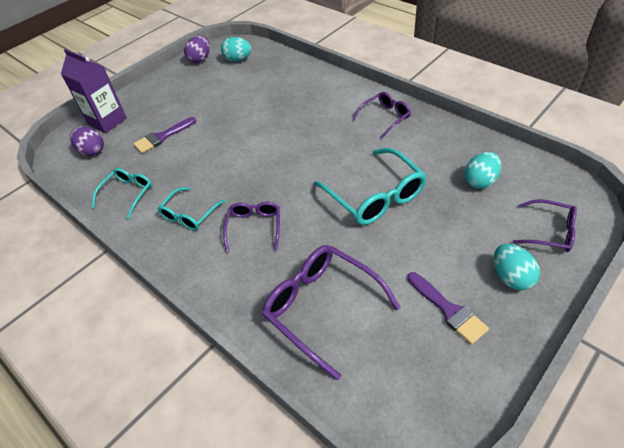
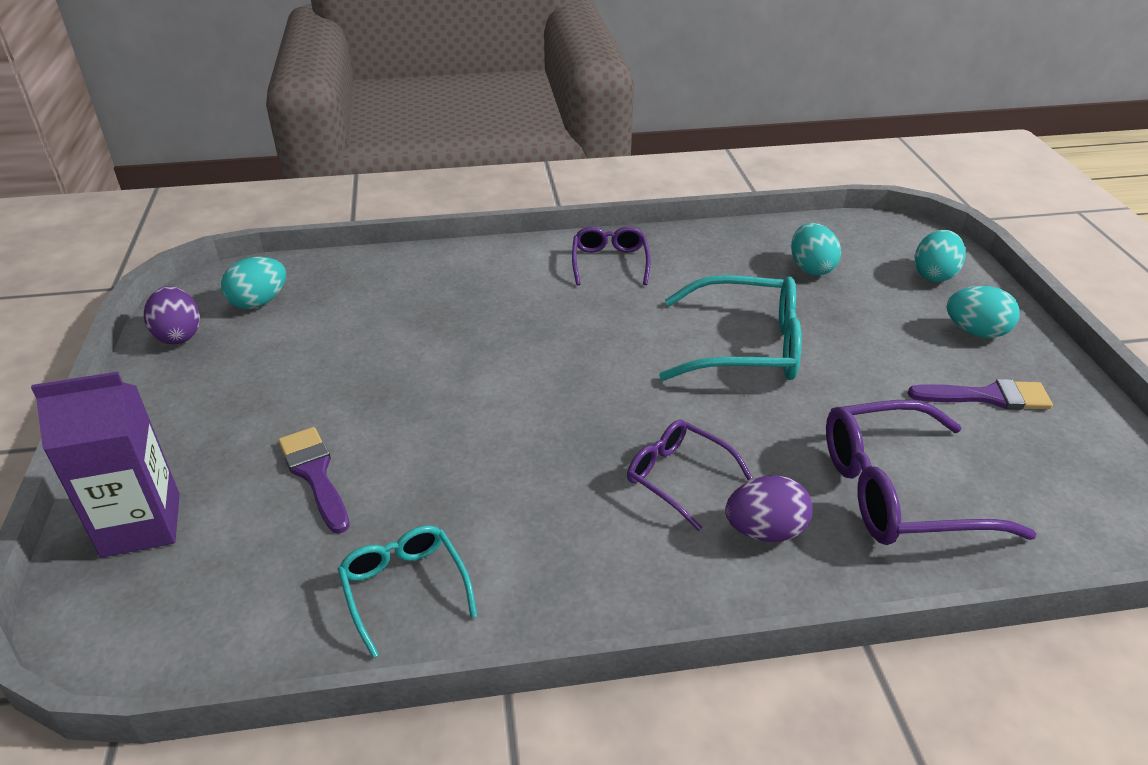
camera: 55 degrees left, 10 degrees down
purple egg [70,126,104,156] -> purple egg moved to [725,475,813,542]
purple brush [133,117,196,153] -> purple brush turned 150 degrees clockwise [278,427,350,534]
turquoise glasses [157,187,226,231] -> none
purple glasses [513,199,577,252] -> turquoise egg [915,230,965,282]

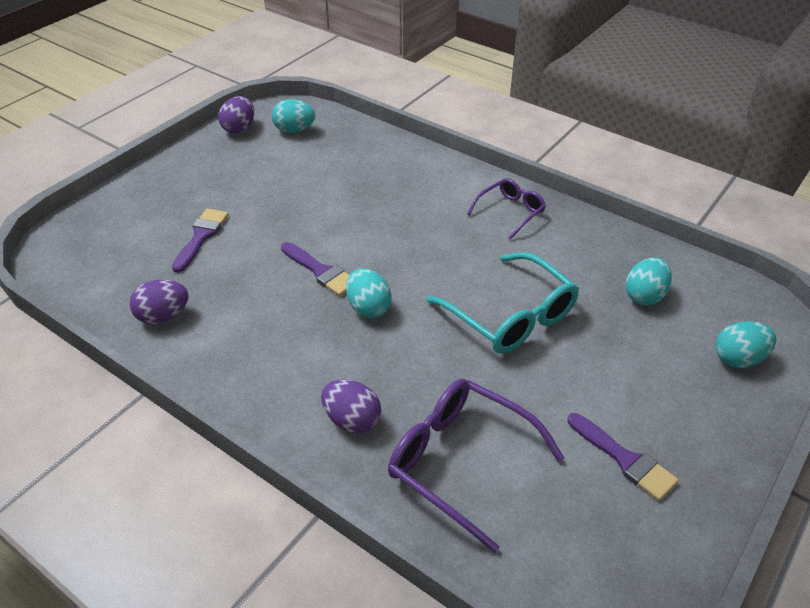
camera: 45 degrees right, 5 degrees up
purple carton [31,372,180,558] -> none
turquoise glasses [338,525,477,658] -> purple egg [130,280,189,324]
purple glasses [627,420,753,531] -> none
turquoise egg [947,286,1020,338] -> turquoise egg moved to [346,269,392,318]
none -> purple brush [281,242,349,296]

